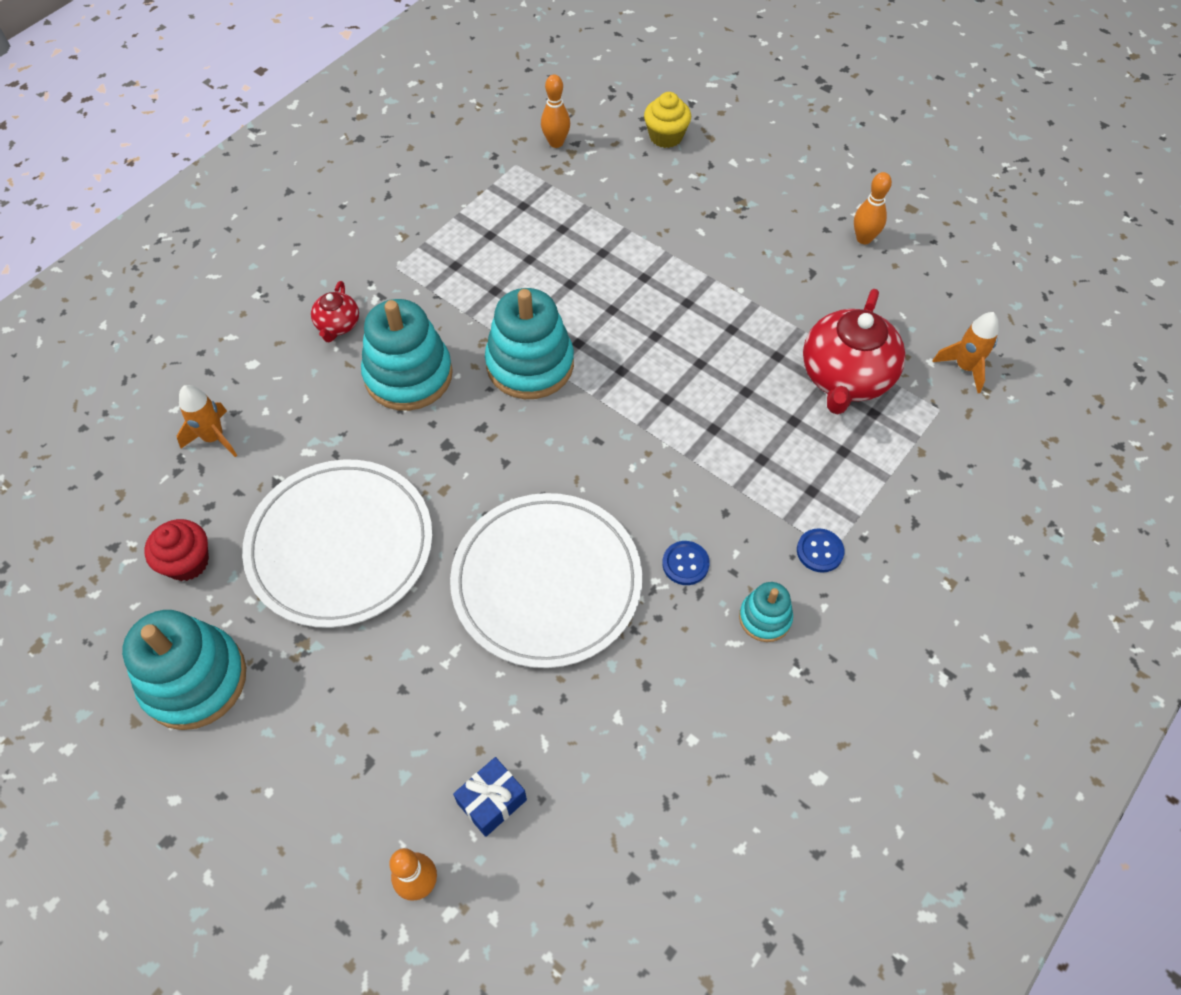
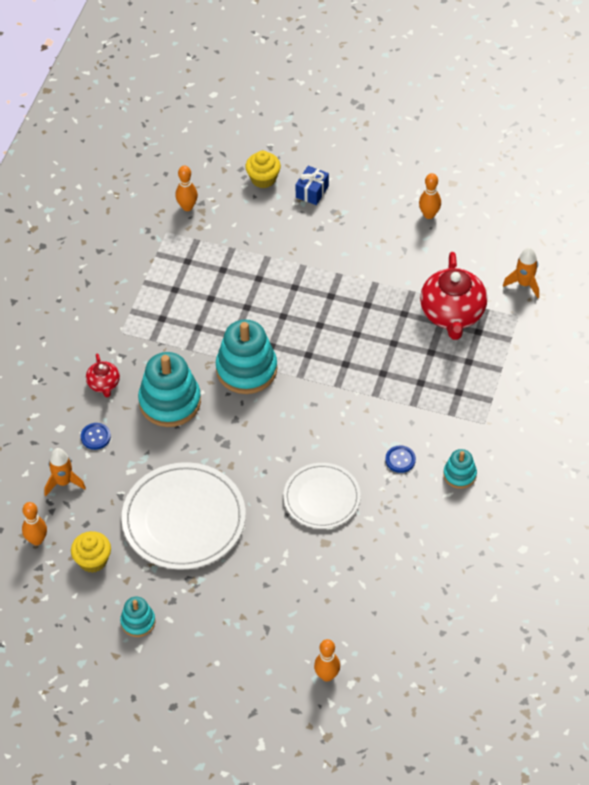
camera: 20 degrees left, 5 degrees down
turquoise stacking toy [122,610,246,730] -> turquoise stacking toy [120,597,156,637], size x0.52
red cupcake [144,519,209,581] -> yellow cupcake [71,531,111,573]
white plate [450,493,642,668] -> white plate [284,463,361,529], size x0.63
blue gift [453,757,527,837] -> blue gift moved to [296,166,329,205]
blue button [797,528,844,573] -> blue button moved to [81,423,111,450]
none -> orange bowling pin [22,502,47,546]

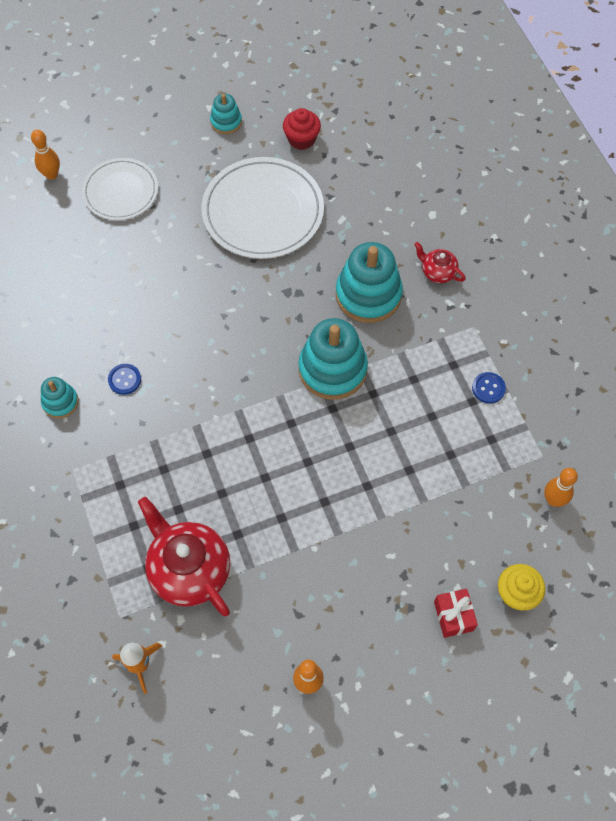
camera: 140 degrees right, 10 degrees up
orange bowling pin [22,502,47,546] -> none
orange rocket [44,448,86,496] -> none
yellow cupcake [71,531,111,573] -> red cupcake [283,108,321,150]
blue button [81,423,111,450] -> blue button moved to [472,372,506,404]
white plate [284,463,361,529] -> white plate moved to [82,158,158,220]
blue gift [296,166,329,205] -> red gift [434,589,478,638]

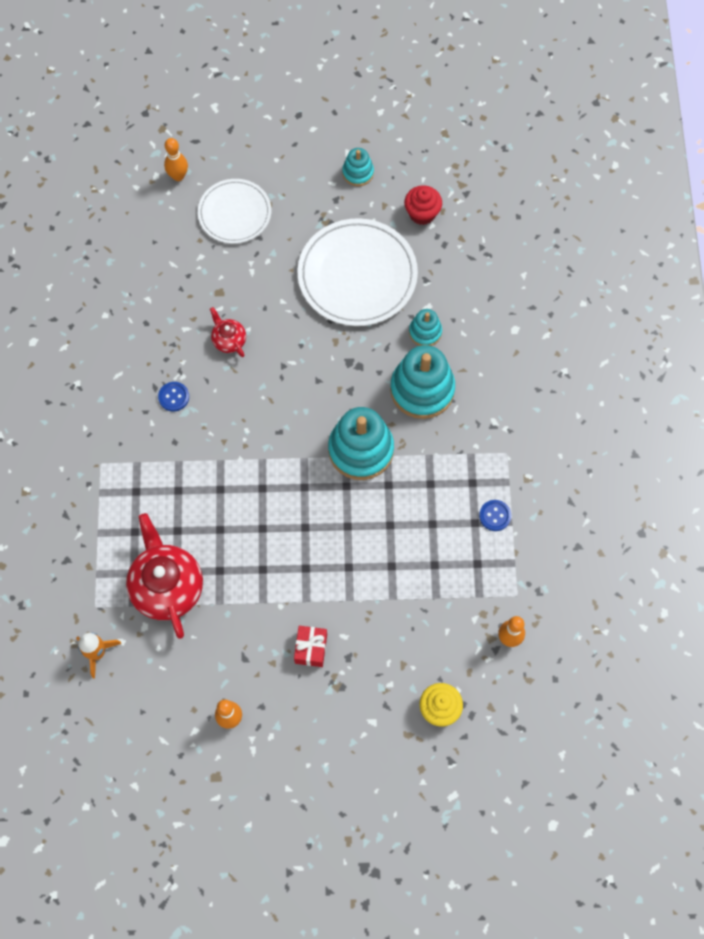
camera: 20 degrees right, 5 degrees up
turquoise stacking toy [41,377,79,418] -> turquoise stacking toy moved to [409,309,442,346]
red teapot [414,242,466,283] -> red teapot moved to [210,307,246,357]
red gift [434,589,478,638] -> red gift moved to [294,626,327,667]

